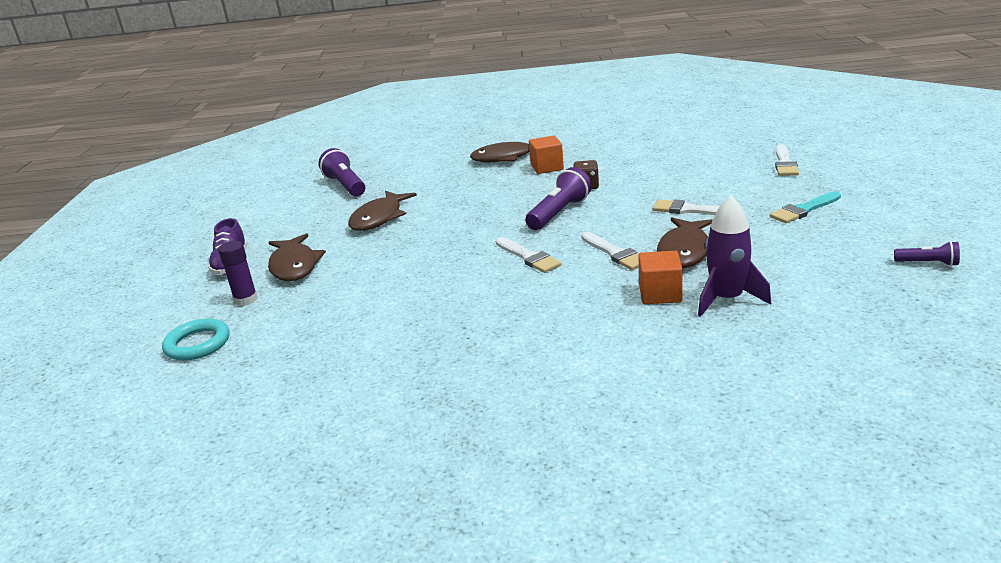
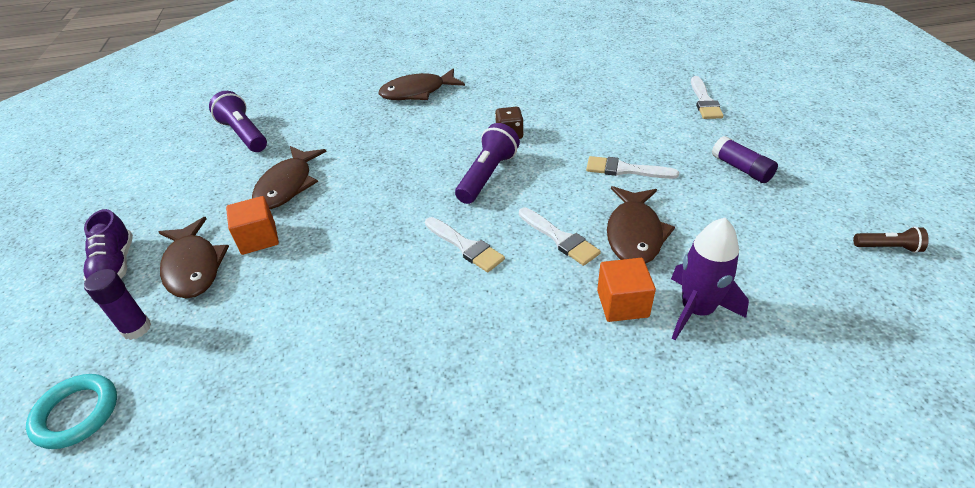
camera: 10 degrees left, 15 degrees up
orange cube [529,136,564,174] -> orange cube moved to [226,196,279,255]
turquoise brush [770,191,841,223] -> purple glue stick [712,136,778,183]
purple flashlight [894,241,960,266] -> brown flashlight [853,227,929,253]

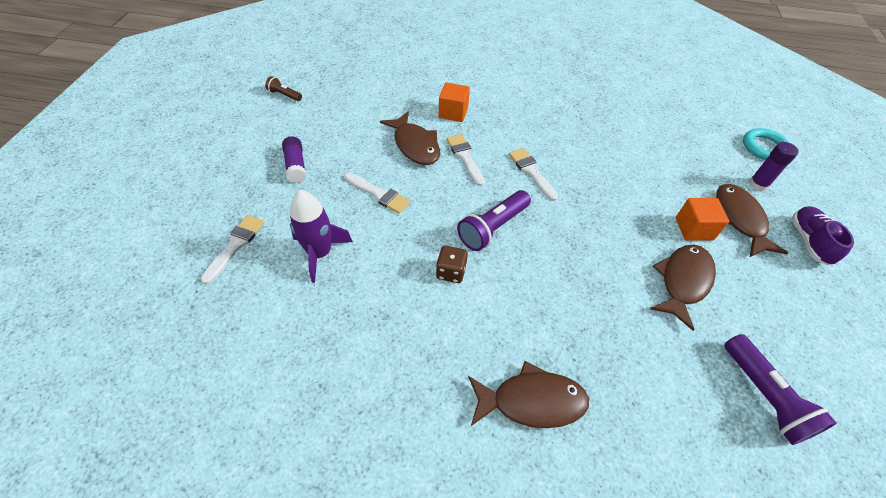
camera: 165 degrees left, 10 degrees up
brown fish [607,186,675,264] -> brown fish turned 120 degrees clockwise [380,111,440,165]
purple rocket [671,218,749,340] -> purple rocket moved to [290,190,353,283]

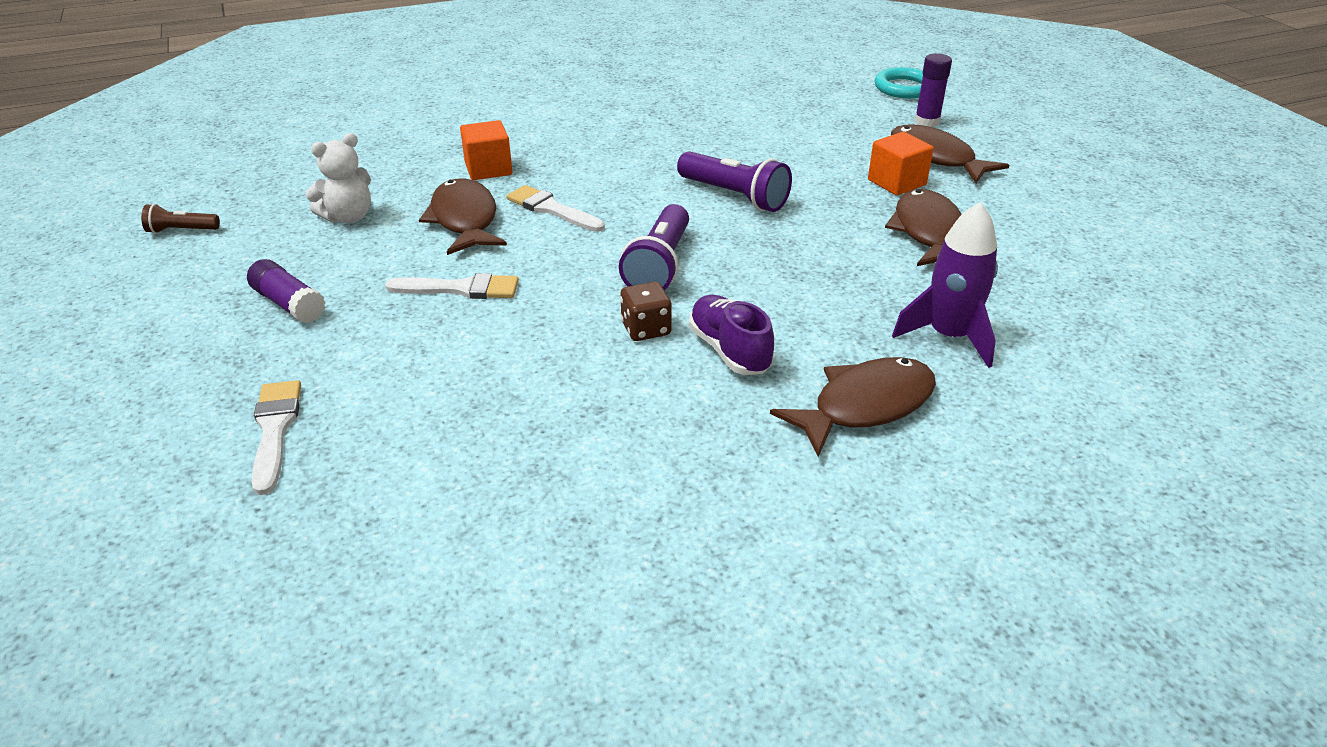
camera: 30 degrees left, 15 degrees down
purple rocket [290,190,353,283] -> purple rocket moved to [892,202,998,368]
brown fish [380,111,440,165] -> brown fish turned 135 degrees counterclockwise [419,178,507,255]
white brush [509,148,558,201] -> none
purple flashlight [724,334,837,445] -> purple flashlight moved to [677,151,792,212]
purple shoe [792,207,854,265] -> purple shoe moved to [689,295,774,375]
none -> white teddy bear [305,133,371,223]

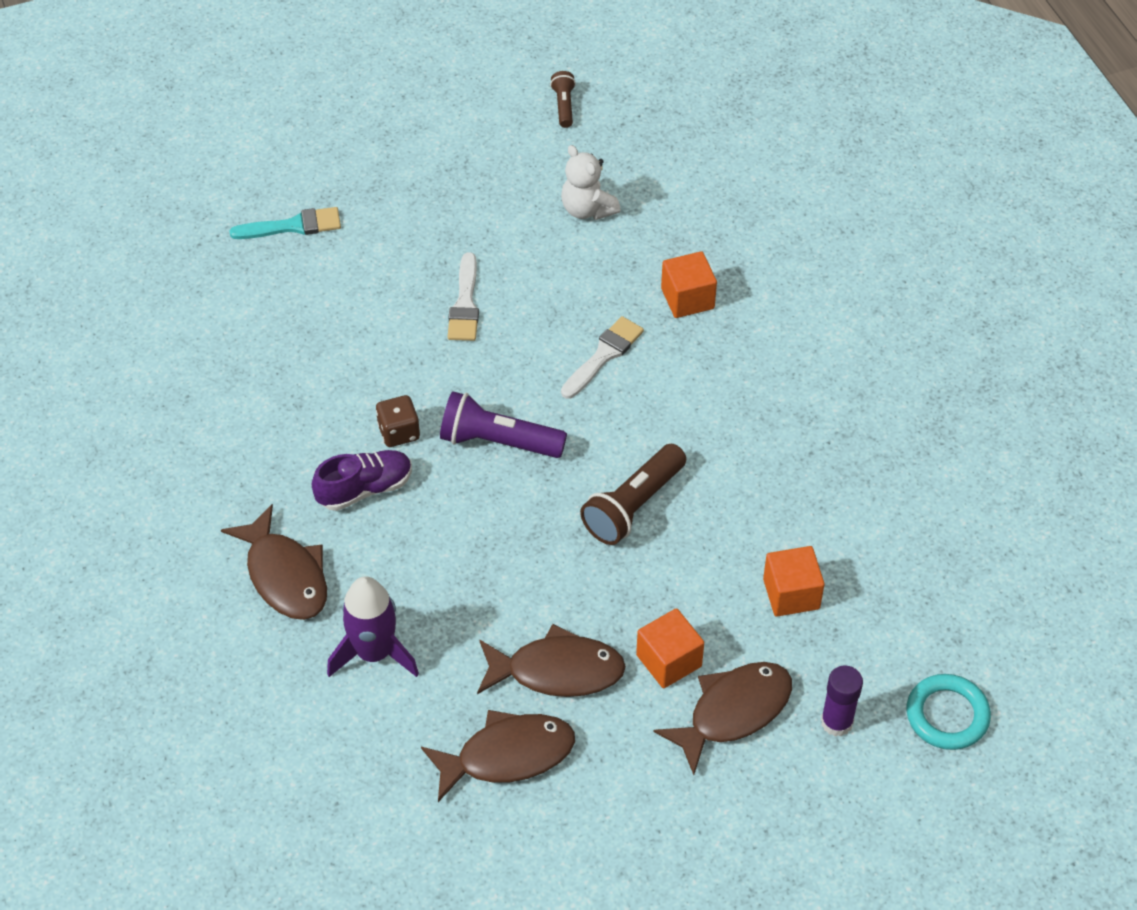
camera: 90 degrees right, 15 degrees up
purple glue stick [247,259,326,323] -> none
white brush [252,380,301,495] -> turquoise brush [229,207,341,239]
brown fish [419,178,507,255] -> brown fish moved to [421,710,575,802]
purple flashlight [677,151,792,212] -> brown flashlight [580,444,686,545]
none -> orange cube [763,546,825,617]

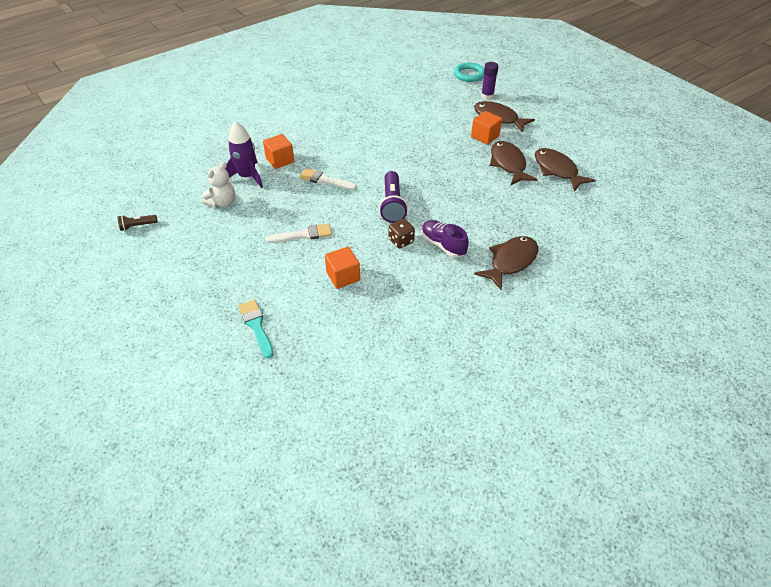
camera: 105 degrees left, 5 degrees down
purple rocket [327,577,419,677] -> purple rocket moved to [225,121,263,188]
brown flashlight [580,444,686,545] -> none
orange cube [763,546,825,617] -> orange cube moved to [325,247,360,289]

